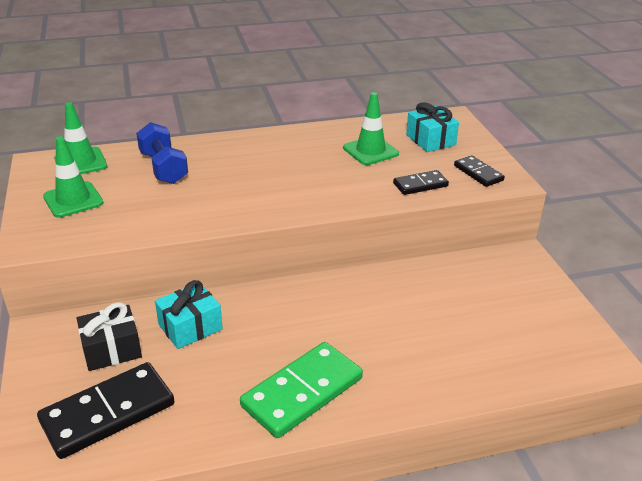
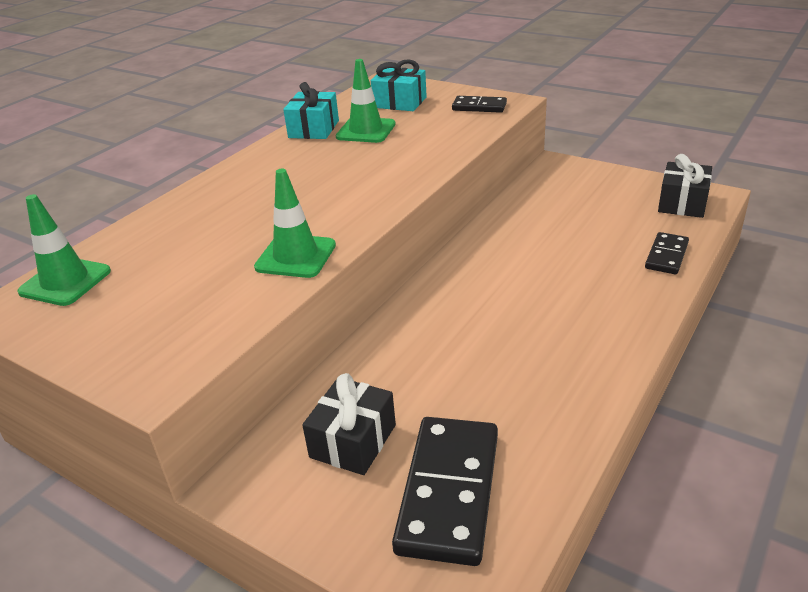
camera: 40 degrees left, 0 degrees up
green traffic cone [43,136,103,218] -> green traffic cone moved to [254,169,336,278]
blue dumbbell [136,122,188,184] -> none
turquoise gift [155,280,223,349] -> turquoise gift moved to [283,82,339,139]
green domino [240,342,363,438] -> none
black domino [393,170,449,195] -> black domino moved to [645,232,689,274]
none -> black gift [658,154,712,218]

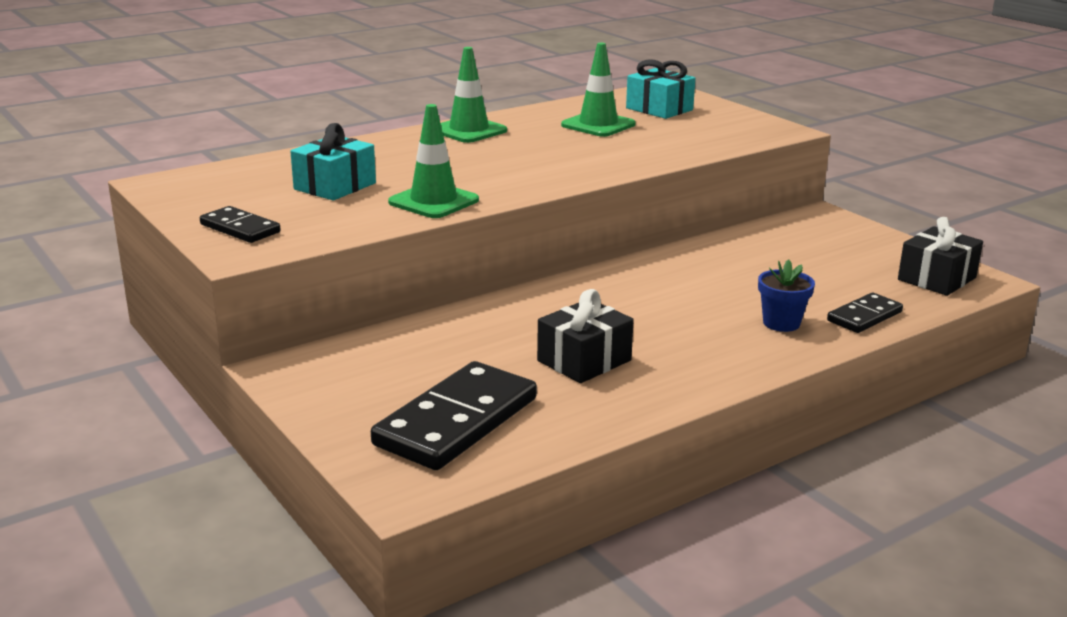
camera: 20 degrees right, 10 degrees down
green traffic cone [17,194,111,306] -> green traffic cone moved to [441,47,507,143]
turquoise gift [283,82,339,139] -> turquoise gift moved to [290,123,376,200]
black gift [302,373,396,475] -> black gift moved to [537,289,634,383]
black domino [452,96,507,113] -> black domino moved to [200,206,281,243]
none -> blue flower pot [758,259,815,332]

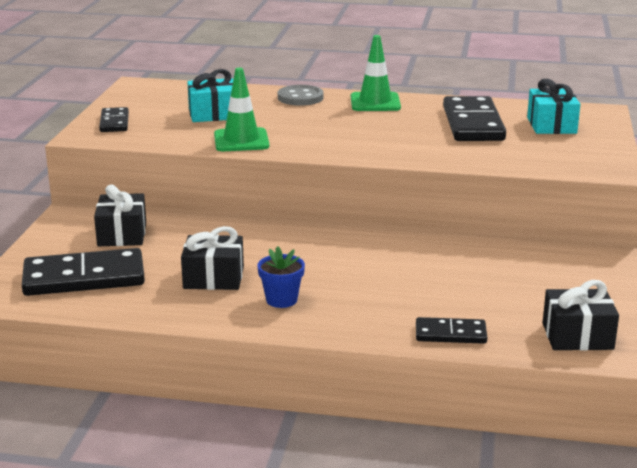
camera: 45 degrees right, 0 degrees up
green traffic cone [561,43,636,137] -> black domino [443,96,506,141]
blue flower pot [758,259,815,332] -> blue flower pot moved to [257,246,305,308]
none -> black gift [94,185,146,246]
none -> grey button [278,85,324,106]

